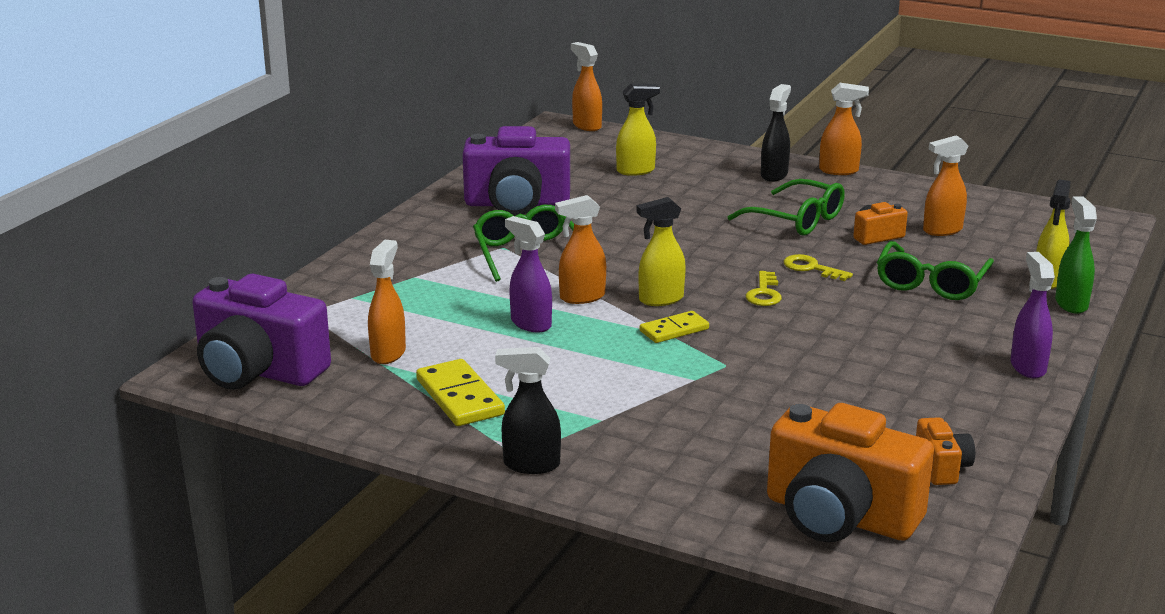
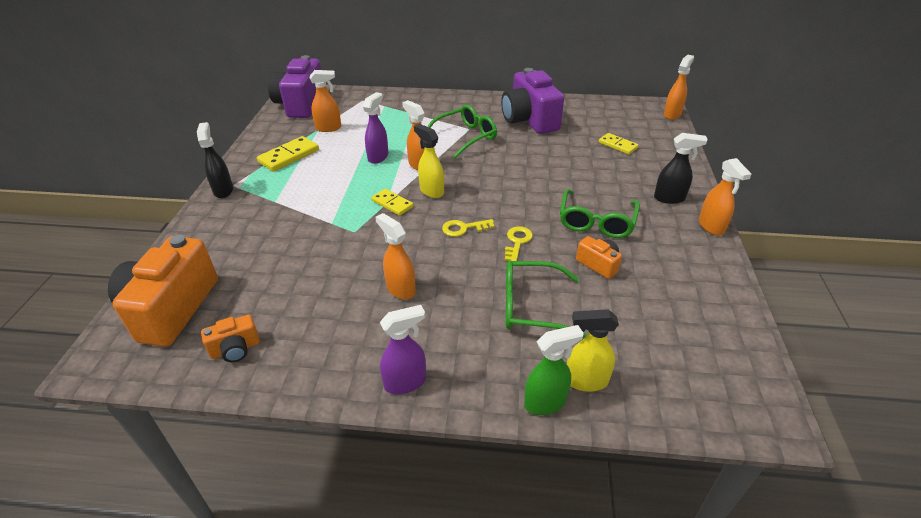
camera: 70 degrees right, 15 degrees up
yellow spray bottle [616,83,660,176] -> yellow domino [599,133,639,154]
orange spray bottle [923,136,968,236] -> orange spray bottle moved to [376,213,416,300]

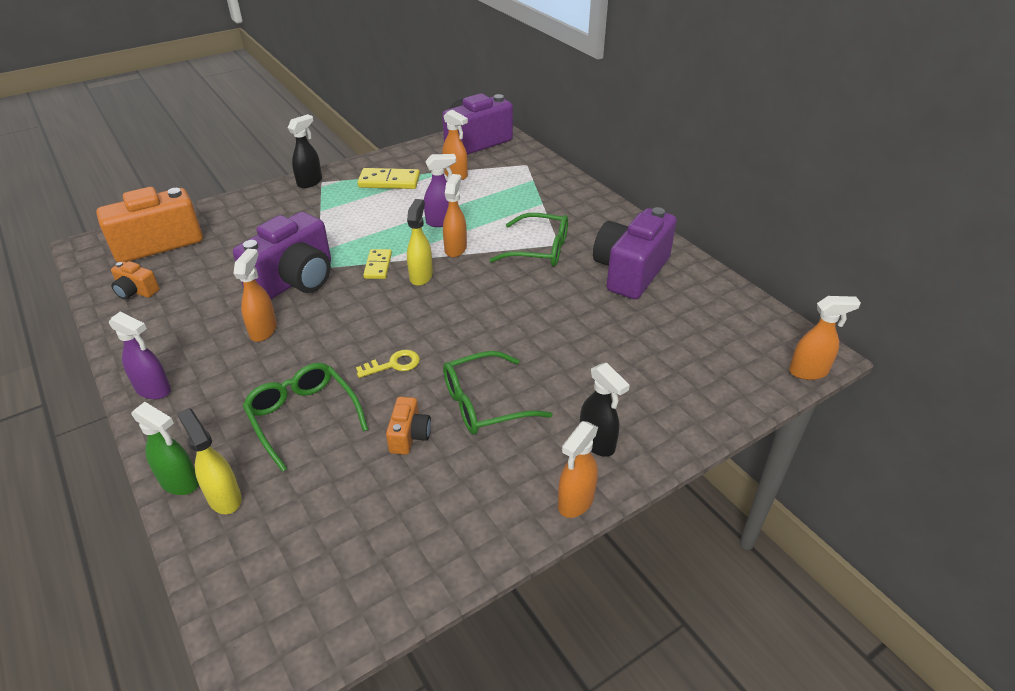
camera: 50 degrees right, 0 degrees up
yellow key [442,219,494,237] -> none
yellow domino [599,133,639,154] -> none
none -> purple camera [233,212,331,299]

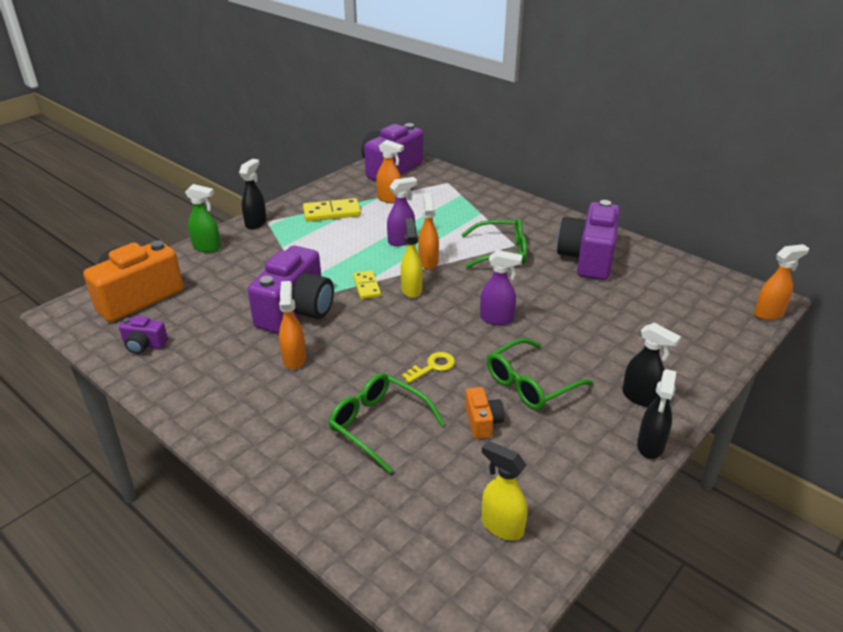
camera: 15 degrees left, 5 degrees down
purple spray bottle [109,311,171,399] -> purple spray bottle moved to [480,250,523,325]
orange camera [111,261,159,300] -> purple camera [119,316,168,354]
green spray bottle [132,402,199,495] -> green spray bottle moved to [185,184,221,252]
yellow spray bottle [177,408,242,514] -> yellow spray bottle moved to [482,441,527,541]
orange spray bottle [558,421,598,518] -> black spray bottle [637,369,676,459]

